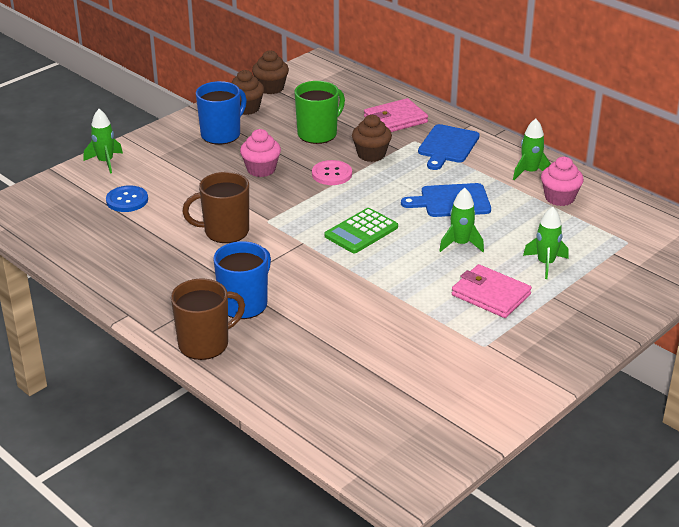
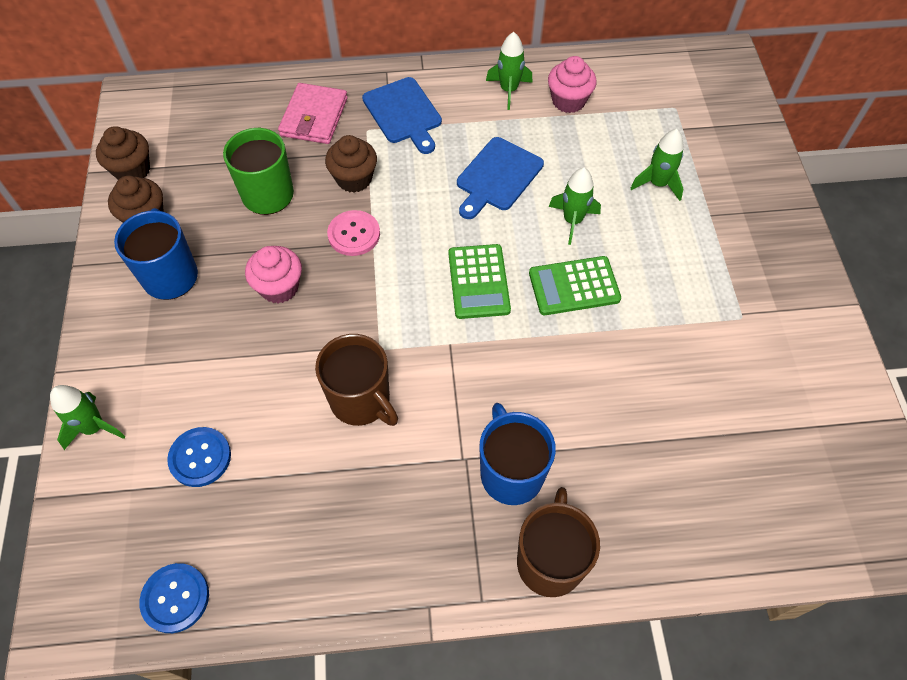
camera: 50 degrees left, 25 degrees up
brown mug [182,172,249,243] -> brown mug turned 75 degrees counterclockwise [315,334,398,426]
pink wallet [452,264,532,318] -> none
none -> blue button [139,563,209,633]
none -> green calculator [529,256,621,315]

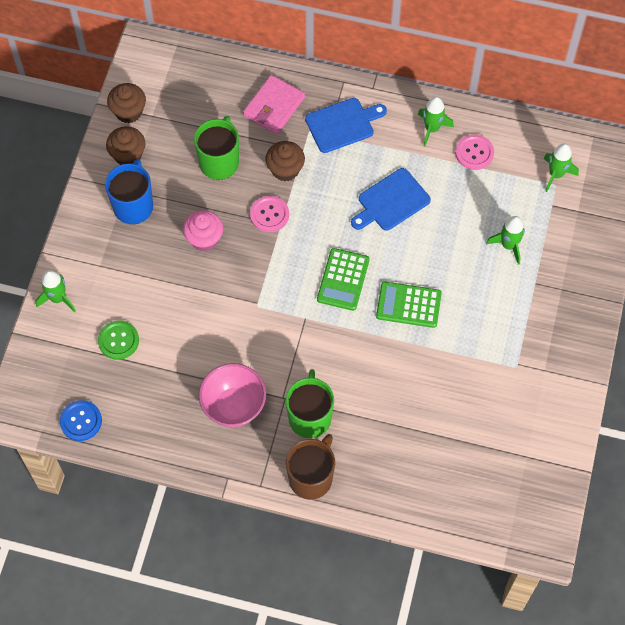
camera: 20 degrees right, 5 degrees up
blue button [167,427,231,487] -> green button [98,320,139,360]
brown mug [315,334,398,426] -> none
blue cutting board [362,77,442,154] -> blue cutting board turned 105 degrees counterclockwise [305,98,387,153]
blue mug [479,403,556,505] -> green mug [286,369,334,438]
pink cupcake [548,56,597,113] -> pink button [455,134,494,170]
green rocket [549,168,601,245] -> green rocket moved to [543,143,579,192]
none -> pink bowl [199,363,266,427]

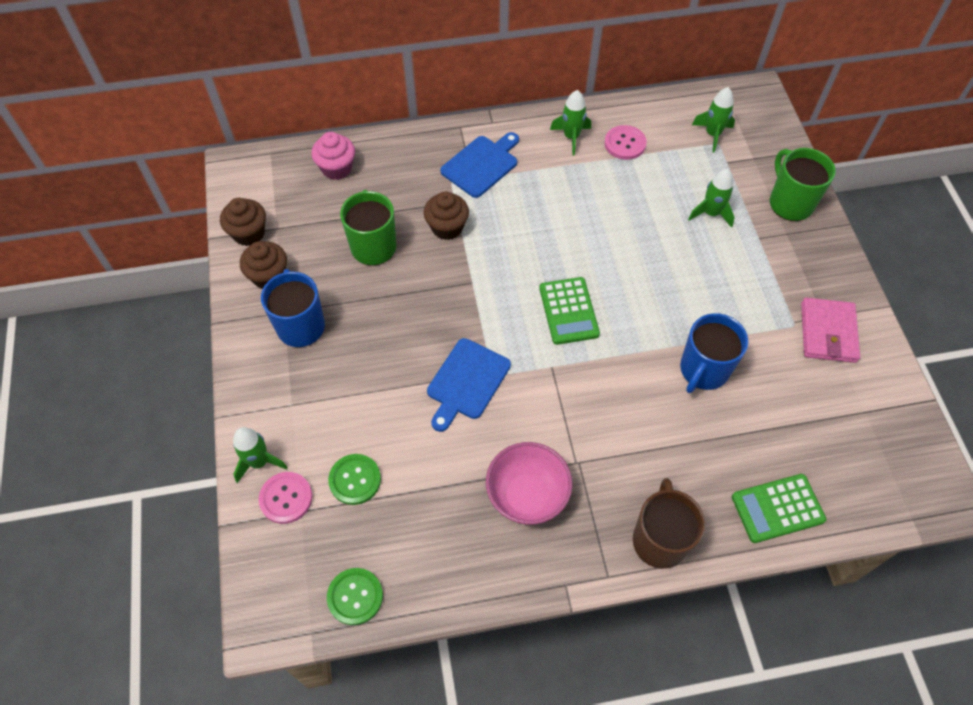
camera: 25 degrees left, 5 degrees down
blue button [60,400,102,441] -> green button [327,568,383,625]
pink cupcake [183,210,223,251] -> pink cupcake moved to [311,132,355,180]
pink wallet [243,75,305,134] -> pink wallet moved to [801,298,860,363]
pink button [250,196,289,232] -> pink button moved to [259,472,312,524]
green mug [286,369,334,438] -> green mug moved to [770,148,836,221]
blue cutting board [351,168,431,231] -> blue cutting board moved to [427,338,511,432]
green calculator [376,282,442,328] -> green calculator moved to [732,474,826,543]
none -> blue mug [680,313,749,393]

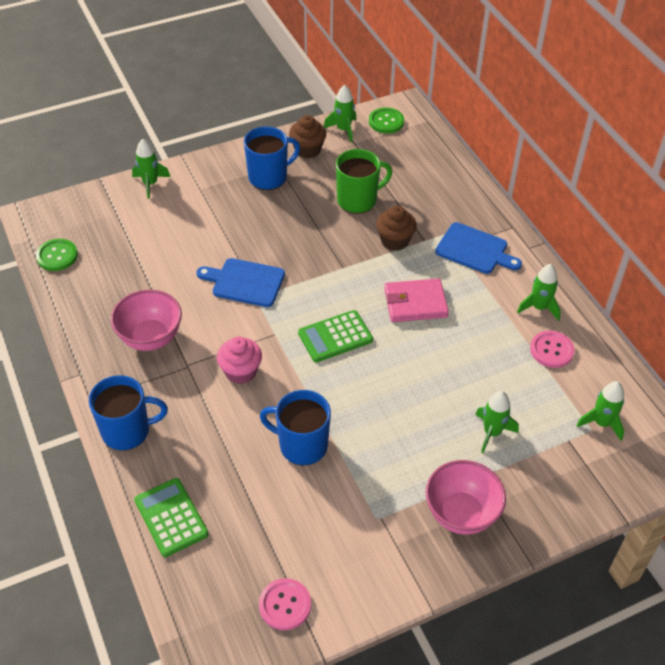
camera: 75 degrees right, 10 degrees down
brown cupcake [220,198,266,246] -> green rocket [324,85,357,142]
pink button [259,472,312,524] -> pink button moved to [259,578,311,630]
pink cupcake [311,132,355,180] -> pink cupcake moved to [217,336,262,384]
green button [328,454,381,505] -> green button moved to [369,107,404,134]
brown mug [633,478,705,569] -> blue mug [89,375,168,451]
green mug [770,148,836,221] -> none
pink wallet [801,298,860,363] -> pink wallet moved to [384,278,449,322]
none -> pink bowl [426,460,506,535]

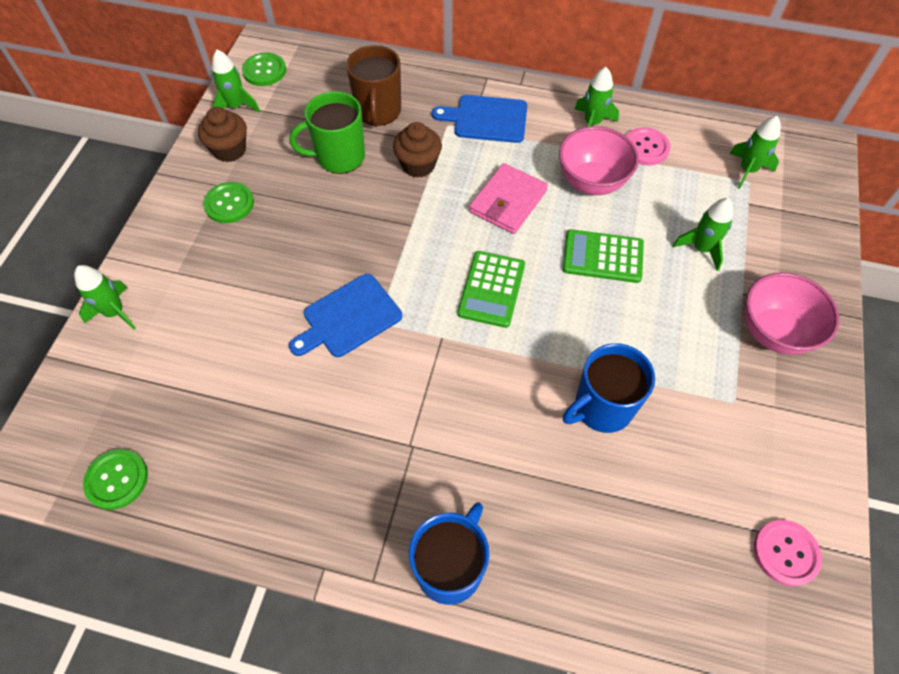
camera: 50 degrees left, 10 degrees up
pink bowl [111,290,182,351] -> pink bowl moved to [559,126,639,195]
green calculator [134,478,208,557] -> green calculator moved to [563,229,644,283]
pink cupcake [217,336,262,384] -> none
blue mug [244,126,300,190] -> green button [203,182,254,223]
green mug [336,149,392,214] -> green mug turned 120 degrees counterclockwise [290,91,365,174]
blue cutting board [435,222,522,274] -> blue cutting board turned 150 degrees counterclockwise [432,95,528,143]
none -> brown mug [346,45,401,127]

